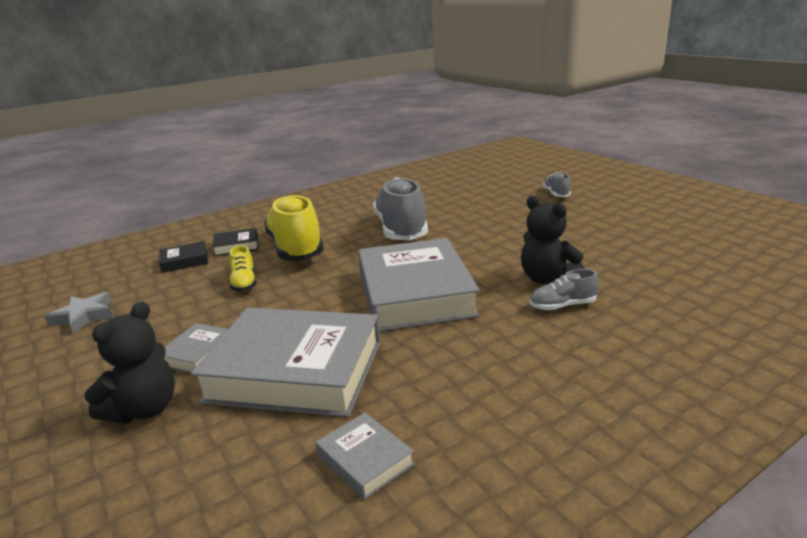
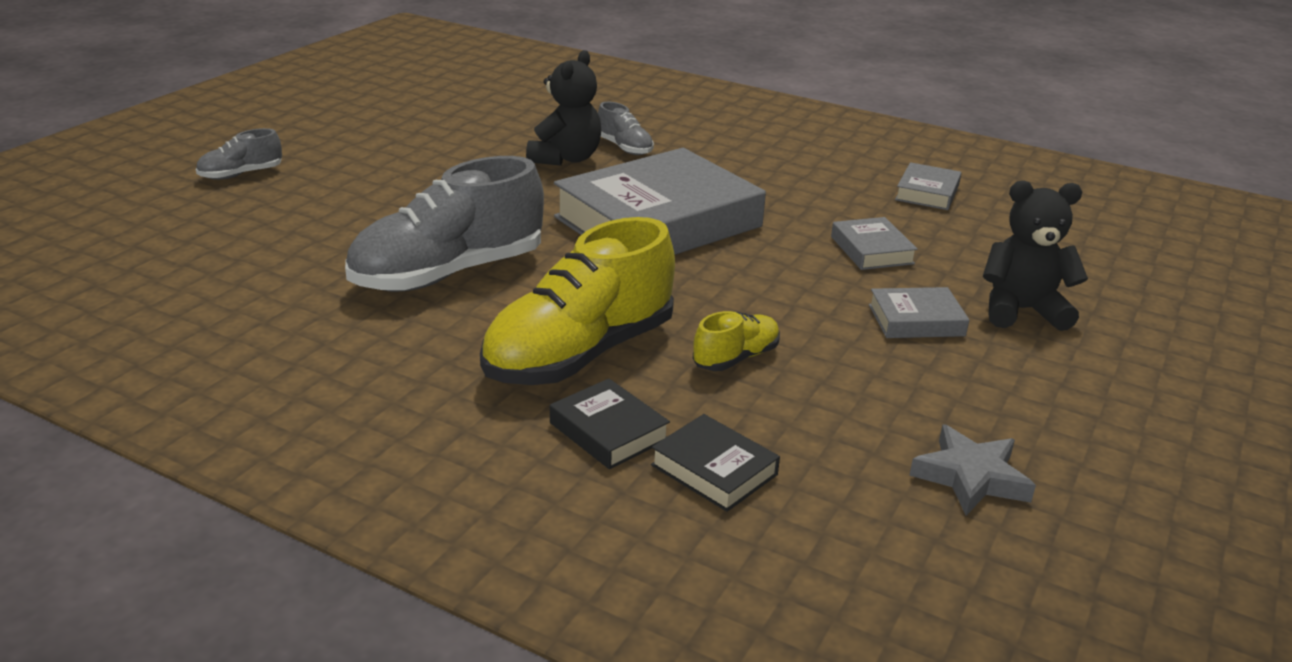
camera: 120 degrees left, 5 degrees up
grey book [191,308,380,417] -> grey book [831,217,918,270], size x0.43

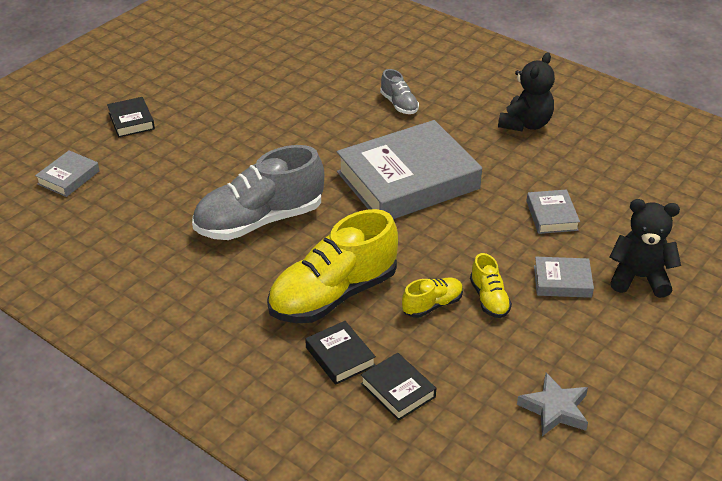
camera: 10 degrees right, 10 degrees up
grey shoe [196,128,282,180] -> black book [107,97,155,137]
black teddy bear [526,50,601,166] -> black teddy bear moved to [498,53,555,132]
grey book [895,162,961,210] -> grey book moved to [35,151,100,197]
none -> yellow shoe [470,253,512,318]

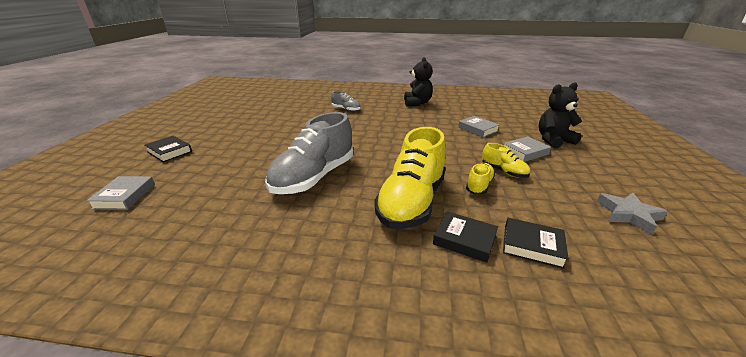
camera: 30 degrees left, 10 degrees down
grey book [337,120,482,219] -> none

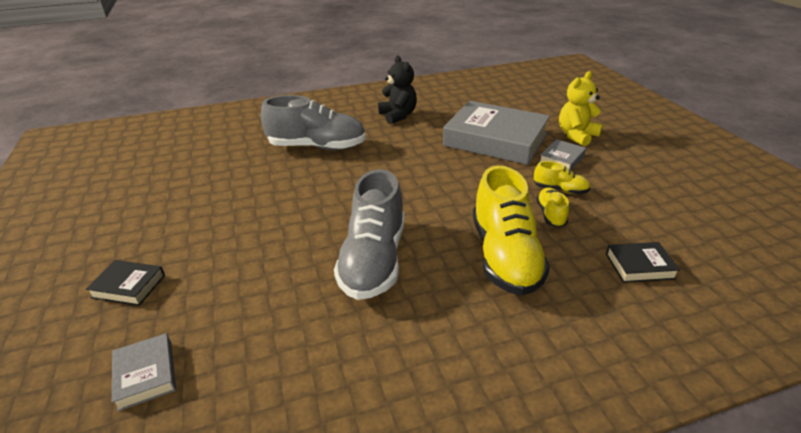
camera: 25 degrees left, 5 degrees up
grey shoe [331,91,361,111] -> grey shoe [261,95,366,150], size x2.14
black book [433,211,498,263] -> none
grey book [458,116,499,137] -> grey book [443,101,550,165], size x2.34
black teddy bear [539,82,582,148] -> yellow teddy bear [559,71,603,146]
grey star [597,193,668,235] -> none

